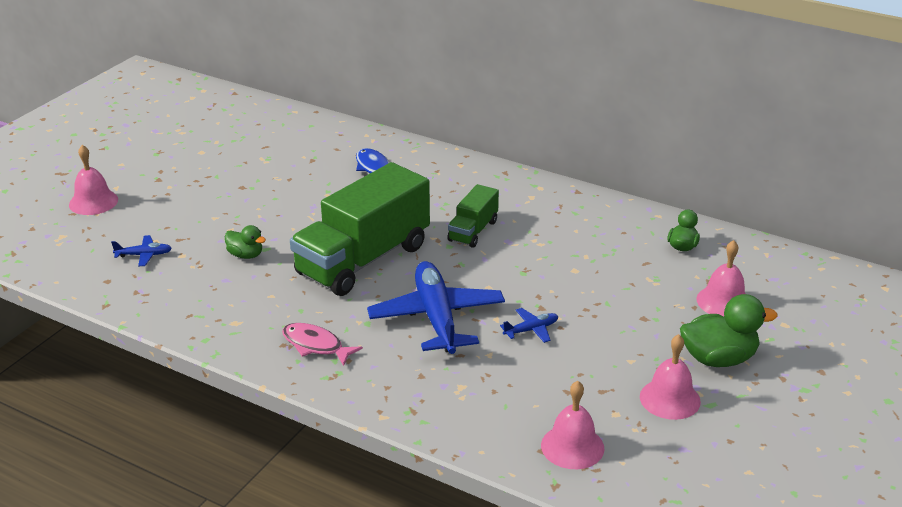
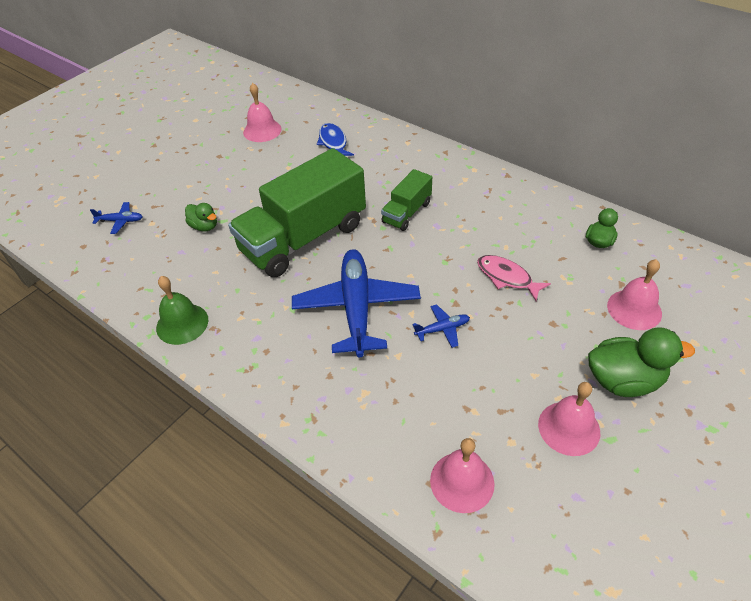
camera: 10 degrees right, 15 degrees up
pink bell [69,145,118,215] -> pink bell moved to [243,83,282,142]
pink fish [282,323,363,366] -> pink fish moved to [477,255,551,301]
none -> green bell [156,276,208,345]

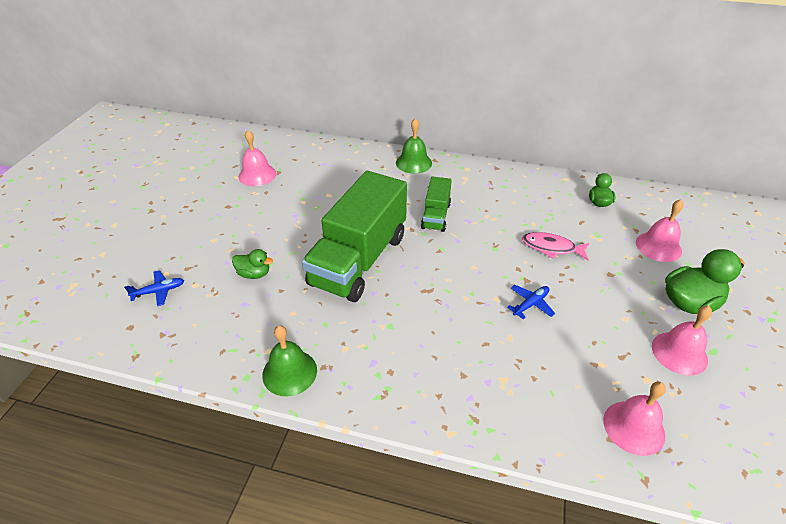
camera: 25 degrees left, 5 degrees down
blue plane [292,249,421,357] -> none
blue fish [317,123,354,156] -> none
none -> green bell [396,118,432,174]

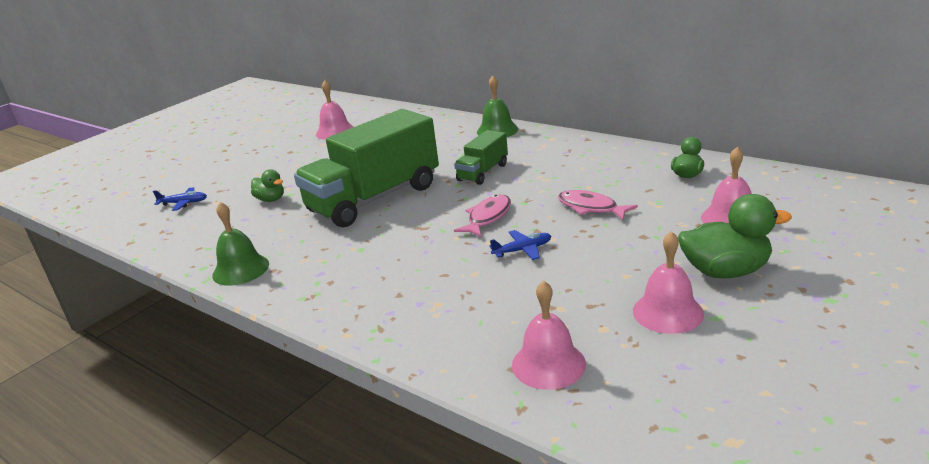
camera: 25 degrees right, 15 degrees down
none -> pink fish [454,195,511,237]

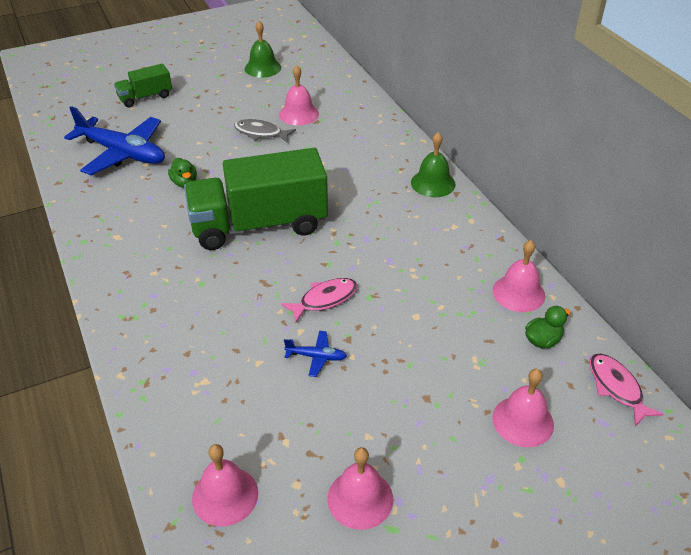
camera: 25 degrees right, 15 degrees up
blue plane [153,187,207,211] -> blue plane [64,106,165,175], size x2.37
green bell [212,202,269,286] -> green bell moved to [245,21,281,78]
green truck [454,130,508,185] -> green truck moved to [114,64,172,108]
pink fish [558,190,638,220] -> pink fish moved to [589,354,664,426]
green duck [678,194,792,278] -> none
none -> grey fish [234,119,296,142]
none -> pink bell [493,240,545,312]

